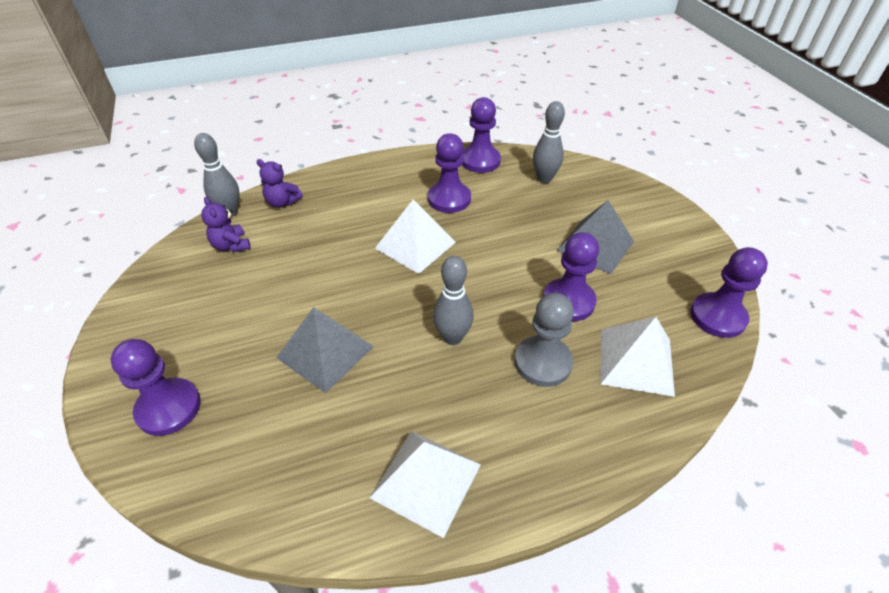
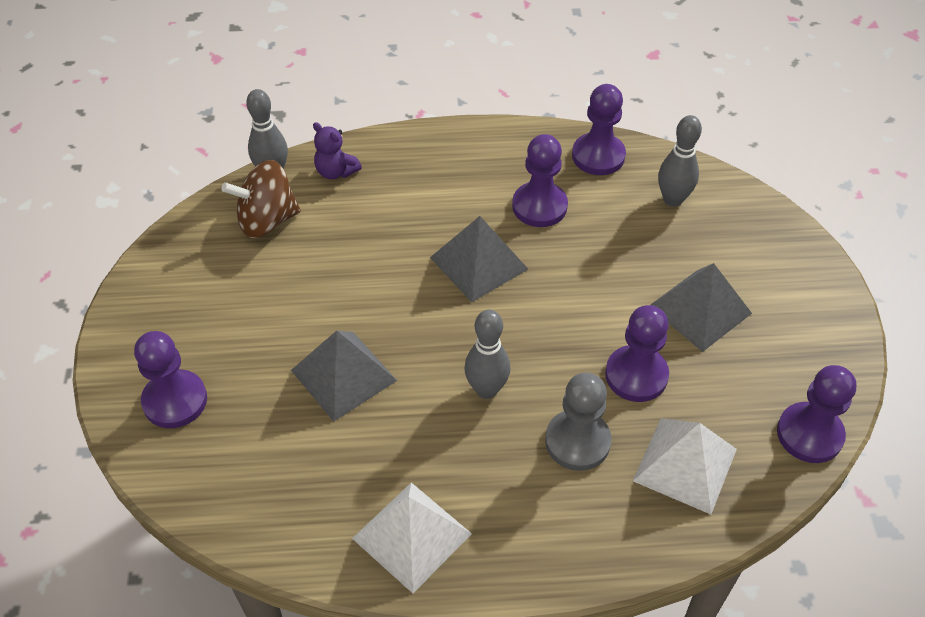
camera: 15 degrees right, 5 degrees up
purple teddy bear [201,197,251,252] -> brown spinning top [221,160,301,238]
white pyramid [375,199,456,274] -> grey pyramid [430,216,528,302]

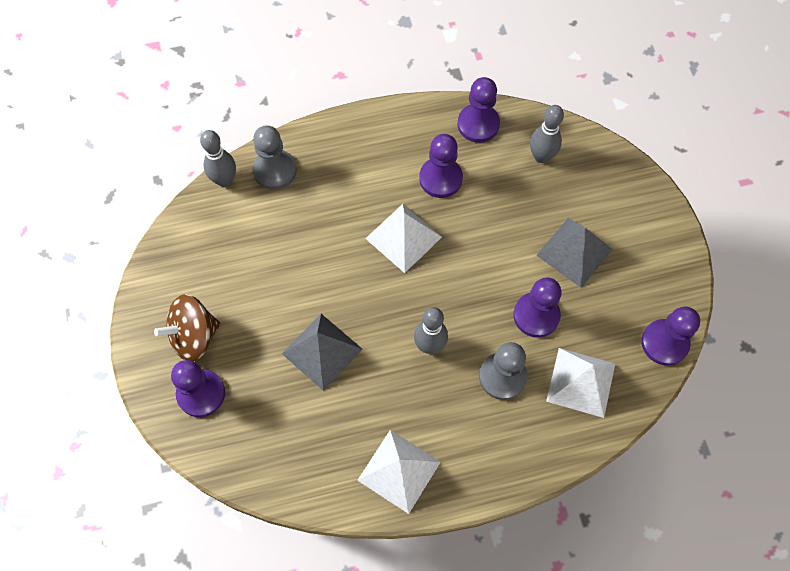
camera: 10 degrees left, 15 degrees up
brown spinning top [221,160,301,238] -> brown spinning top moved to [154,294,221,362]
purple teddy bear [313,122,362,180] -> grey pawn [253,126,297,190]
grey pyramid [430,216,528,302] -> white pyramid [365,204,442,273]

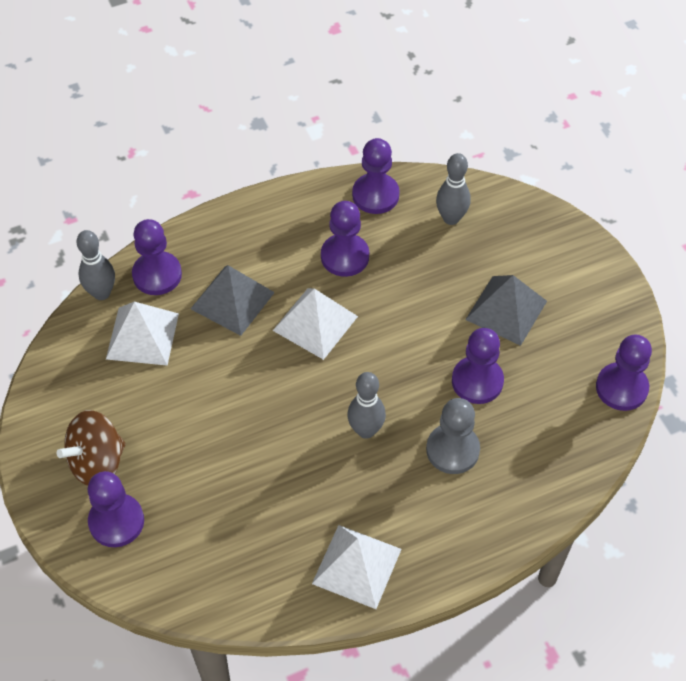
camera: 10 degrees left, 10 degrees down
grey pawn [253,126,297,190] -> purple pawn [132,219,182,295]
grey pyramid [282,314,363,391] -> grey pyramid moved to [191,265,275,336]
white pyramid [546,348,615,418] -> white pyramid moved to [106,302,179,366]

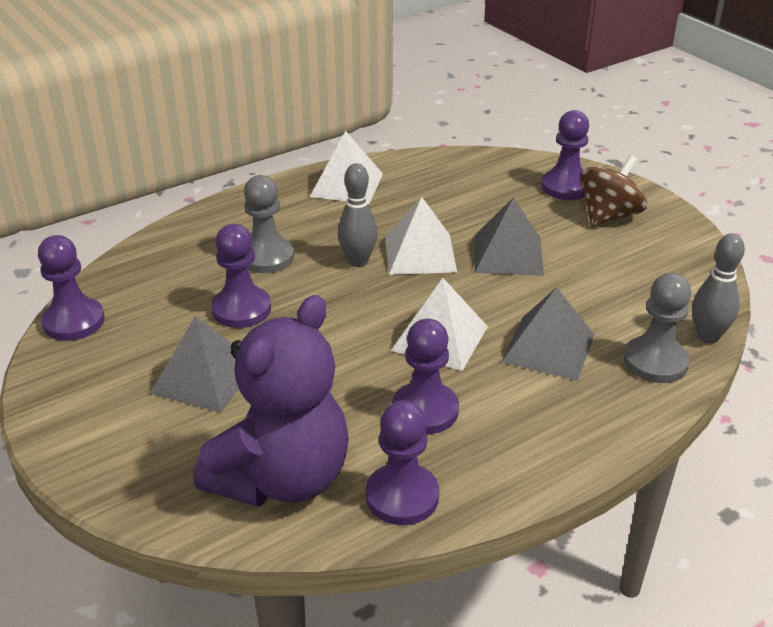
camera: 170 degrees right, 20 degrees down
white pyramid [106,302,179,366] -> white pyramid moved to [385,197,457,275]
purple pawn [132,219,182,295] -> grey pawn [624,273,691,383]
grey bowling pin [436,153,471,225] -> purple teddy bear [193,295,349,507]
none -> grey pyramid [475,197,544,276]

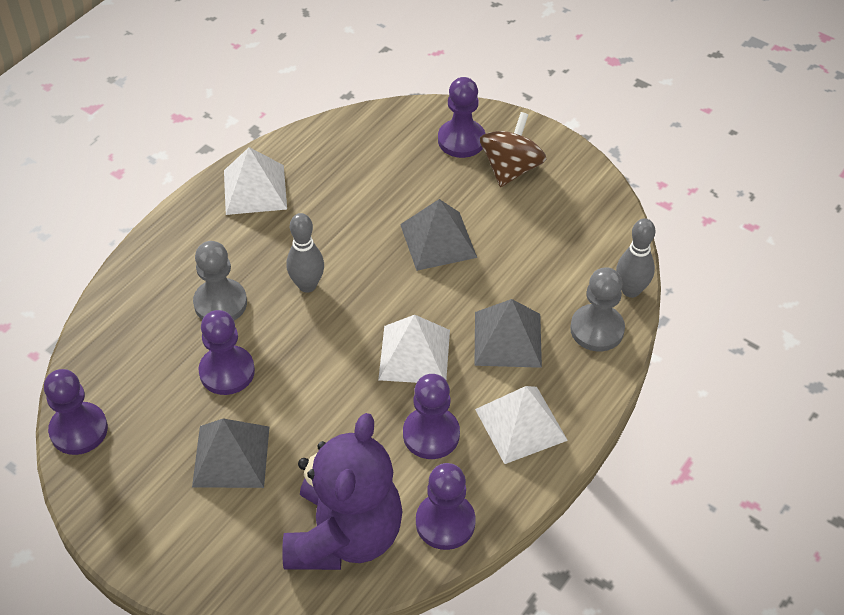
camera: 20 degrees left, 15 degrees up
white pyramid [385,197,457,275] -> white pyramid moved to [475,386,568,464]

